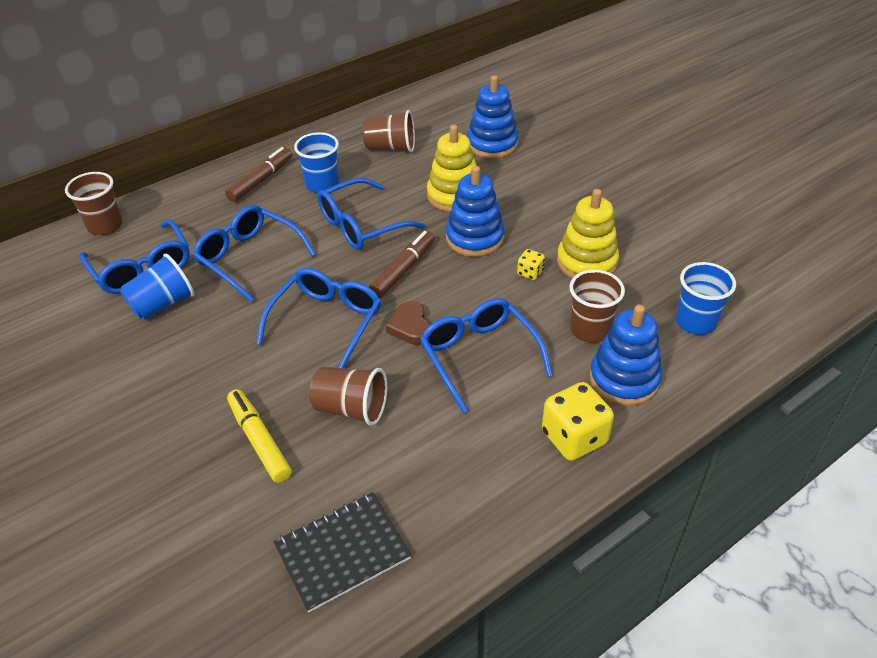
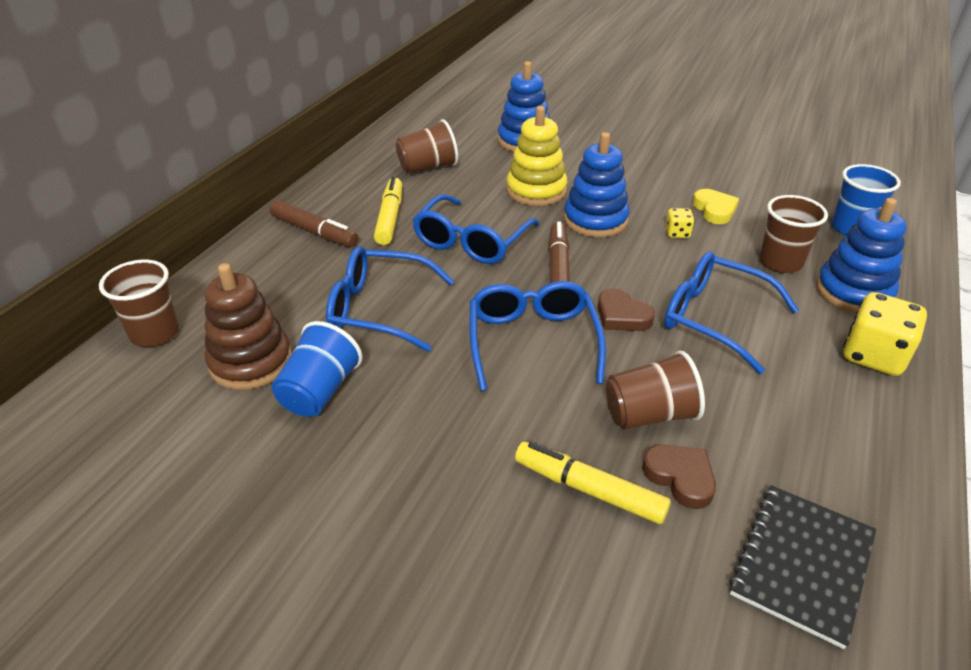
camera: 30 degrees left, 5 degrees down
blue glasses [79,219,190,294] -> brown stacking toy [205,263,292,390]
brown marker [225,147,292,202] -> brown marker turned 120 degrees clockwise [270,200,358,247]
blue cup [294,132,339,193] -> yellow marker [374,176,402,245]
yellow stacking toy [557,189,619,278] -> yellow heart [693,189,739,224]
none -> brown heart [642,445,716,509]

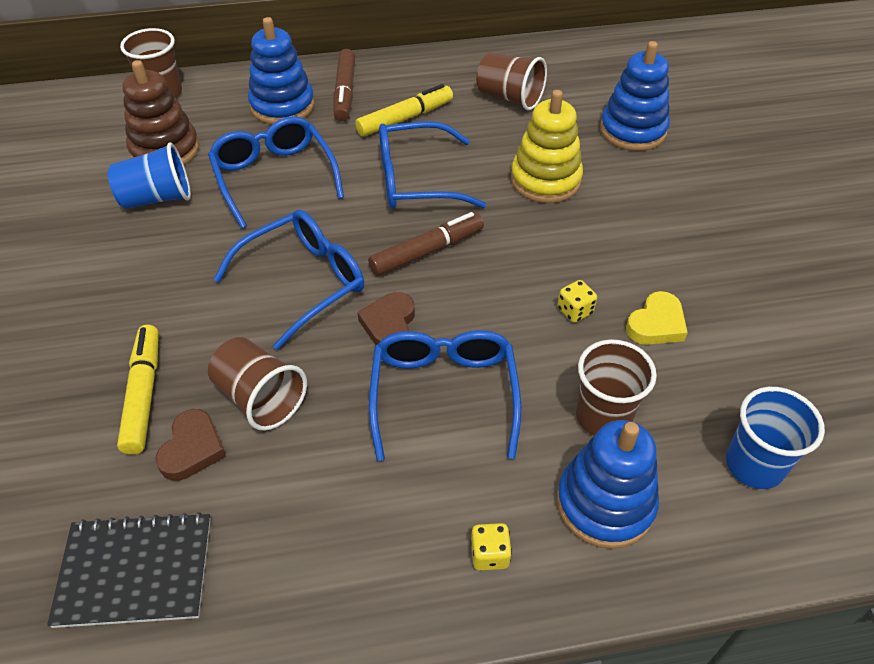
camera: 55 degrees right, 10 degrees up
blue stacking toy [564,132,630,237] -> blue stacking toy moved to [248,17,315,124]
yellow dice [843,292,927,376] -> yellow dice [470,523,512,571], size x0.50

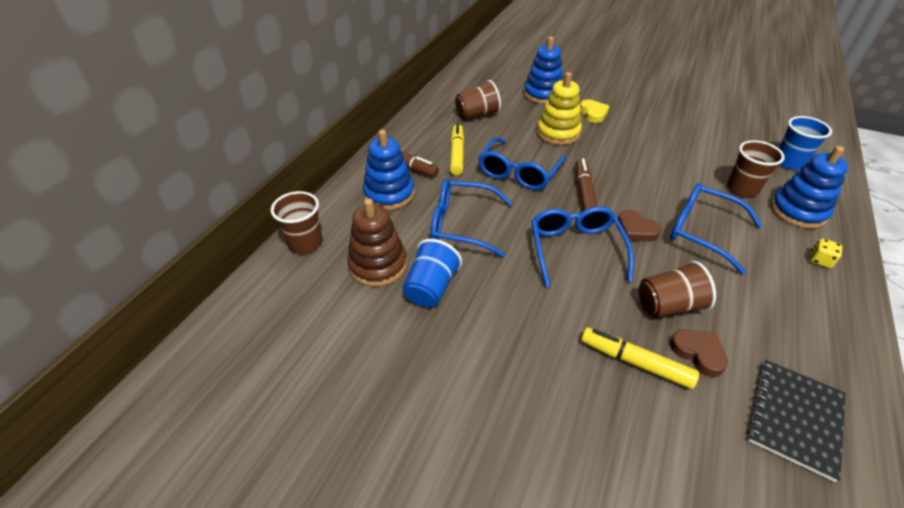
camera: 55 degrees left, 5 degrees down
yellow dice [557,280,597,323] -> none
yellow heart [626,291,688,345] -> yellow heart moved to [580,100,610,123]

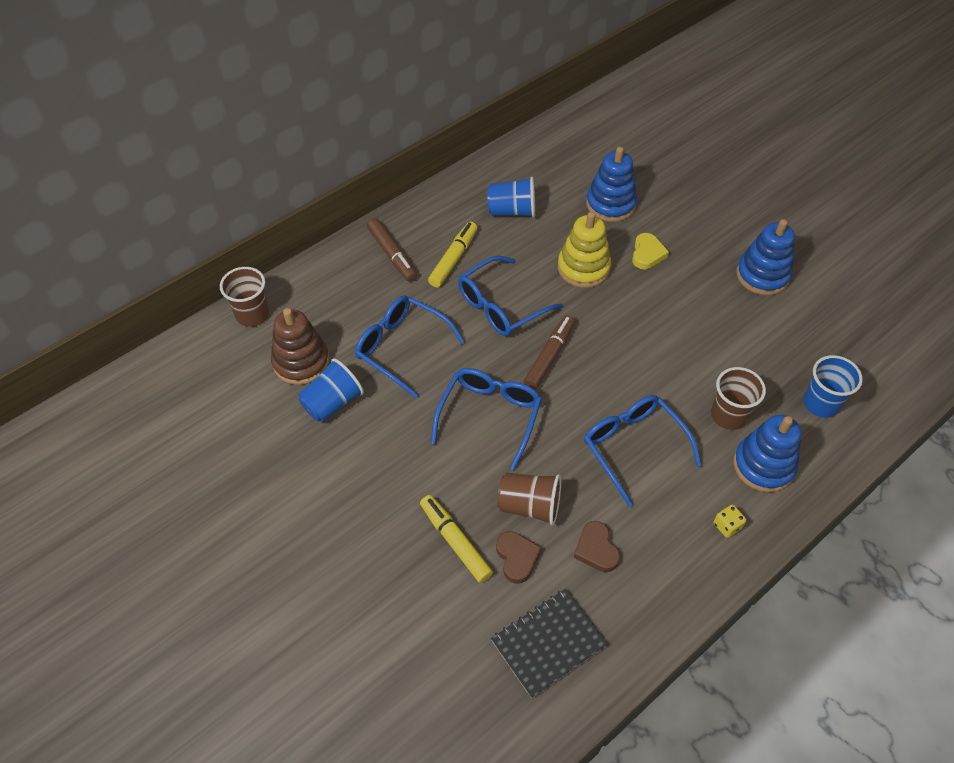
camera: 25 degrees right, 10 degrees up
blue stacking toy [363,130,414,210] -> blue stacking toy moved to [736,219,795,295]
brown cup [455,80,501,120] -> blue cup [487,177,535,218]
brown heart [618,210,662,242] -> brown heart moved to [574,521,620,572]

